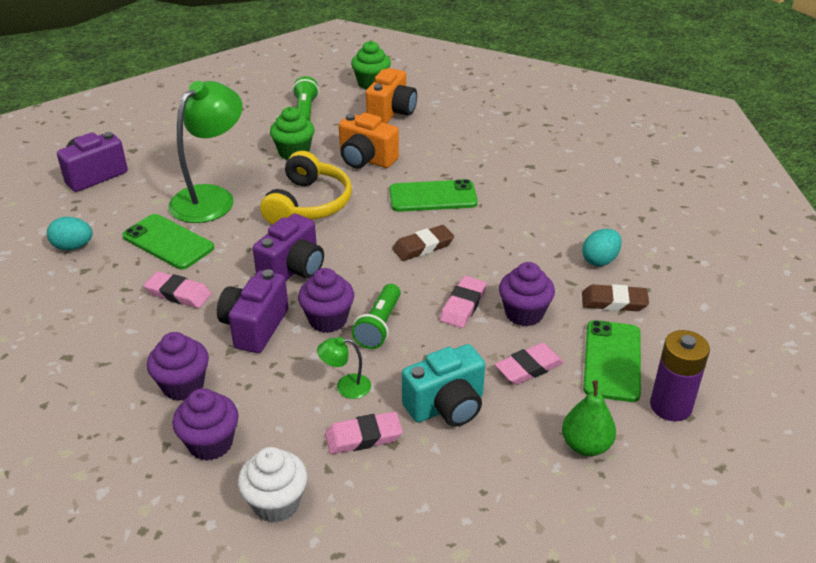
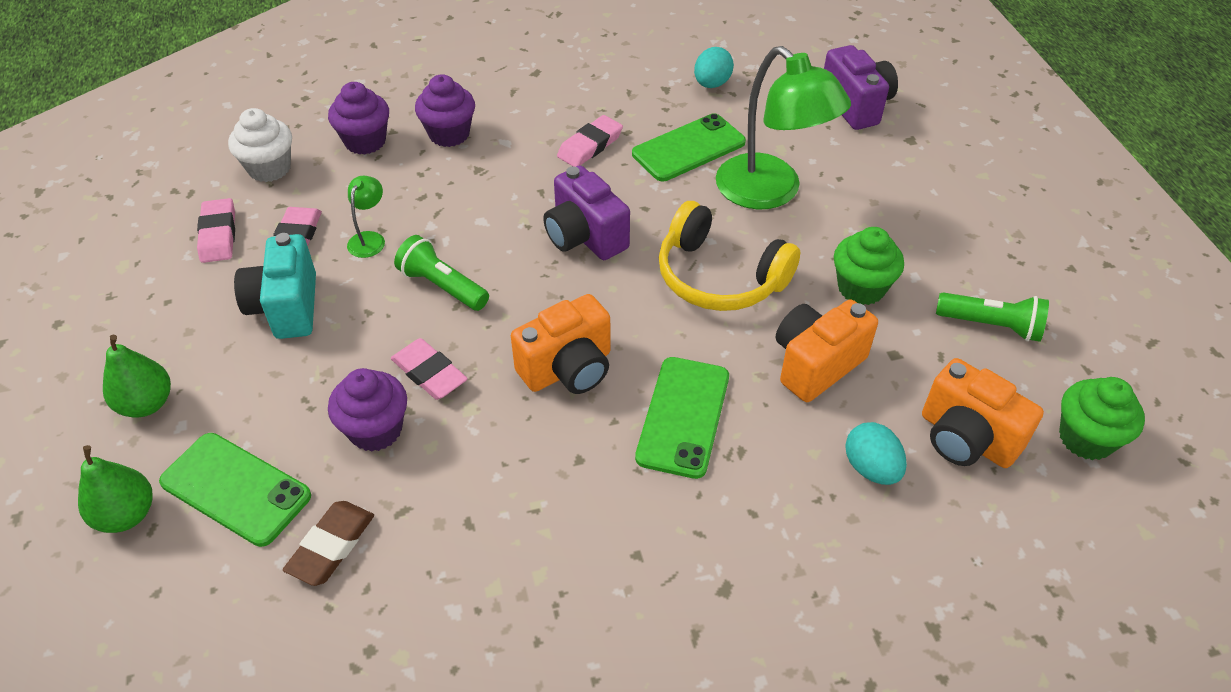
camera: 110 degrees right, 10 degrees up
purple camera [217,269,289,353] -> none
purple cupcake [298,268,354,333] -> none
brown eraser [392,225,454,261] -> orange camera [511,294,611,394]
pink eraser [495,343,564,385] -> pink eraser moved to [197,198,235,263]
turquoise egg [582,229,622,266] -> turquoise egg moved to [845,422,907,485]
purple battery [650,330,710,421] -> green pear [78,445,152,533]

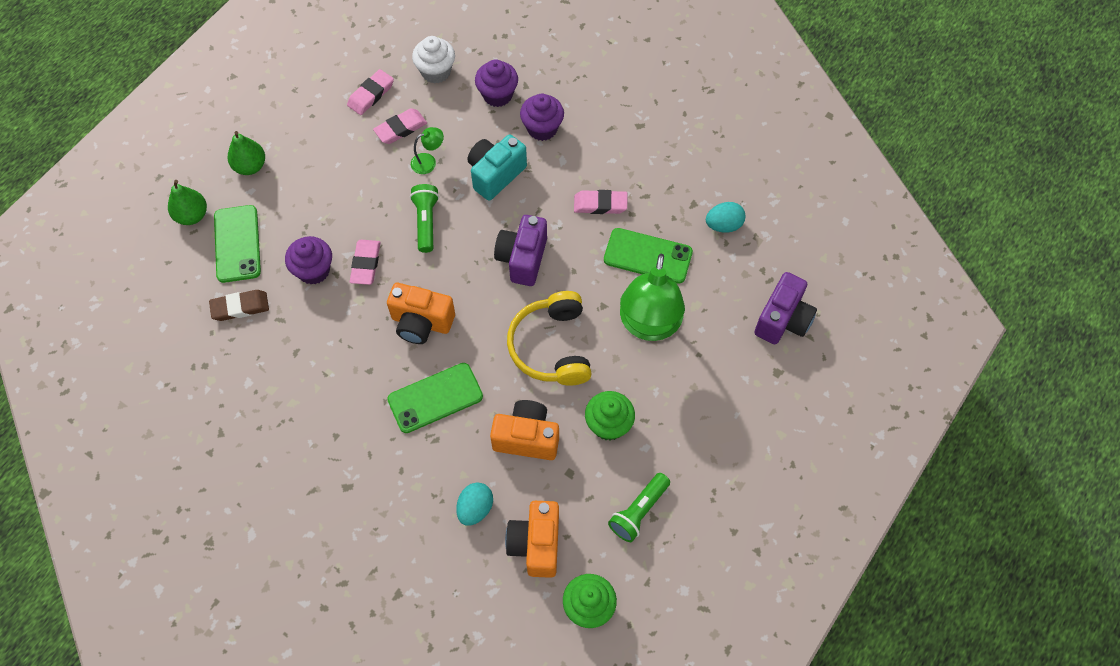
camera: 50 degrees right, 15 degrees up
turquoise camera [234,233,316,339] -> turquoise camera moved to [468,135,527,201]
green flashlight [936,292,1049,342] -> green flashlight turned 60 degrees clockwise [608,473,670,542]

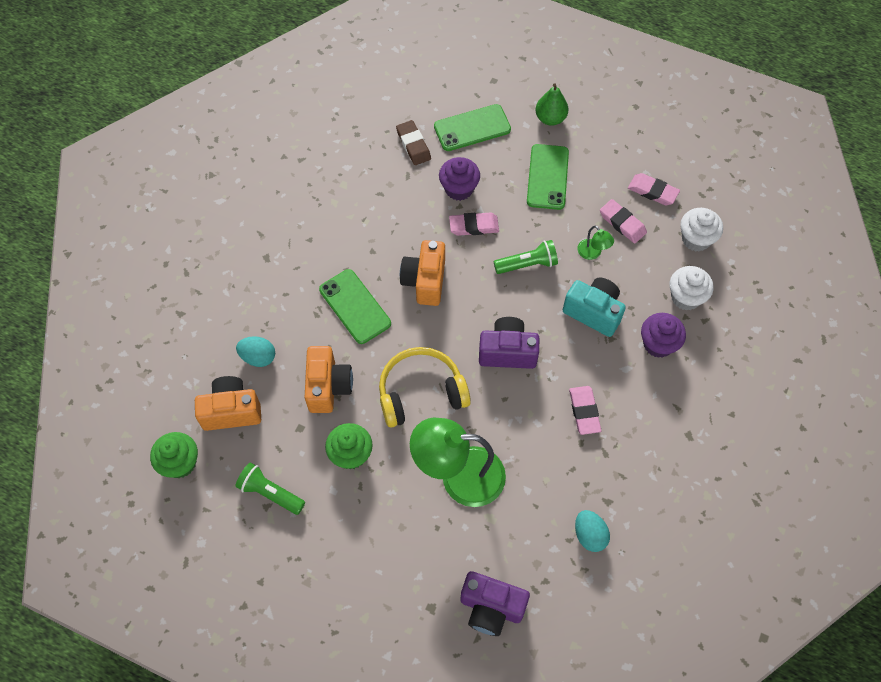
camera: 80 degrees right, 0 degrees up
green pear [168,180,207,225] -> none
purple cupcake [475,59,518,107] -> white cupcake [670,266,713,311]
green phone [604,228,693,284] -> green phone moved to [527,144,569,210]

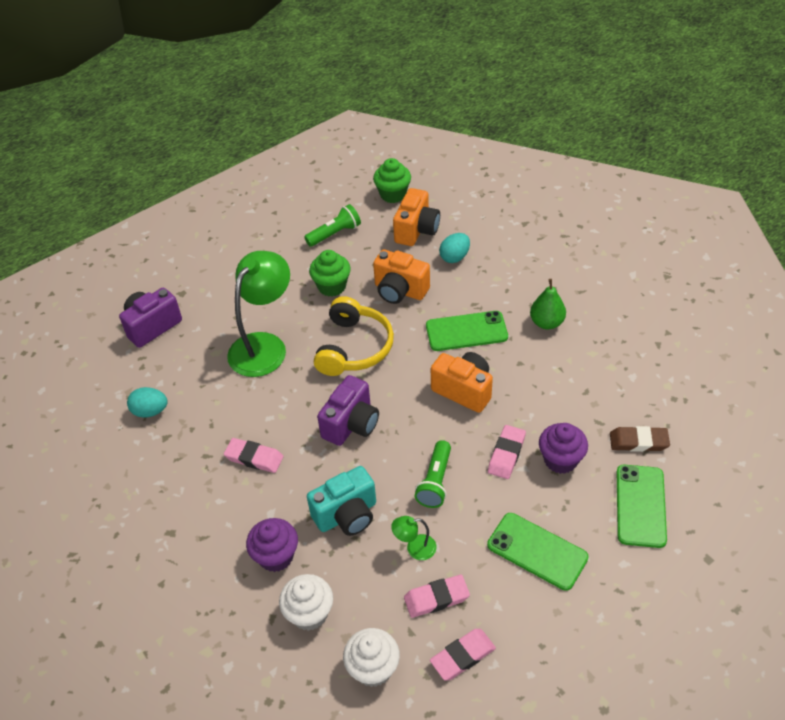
camera: 120 degrees right, 15 degrees down
green pear [536,83,568,126] -> green pear moved to [530,279,566,330]

